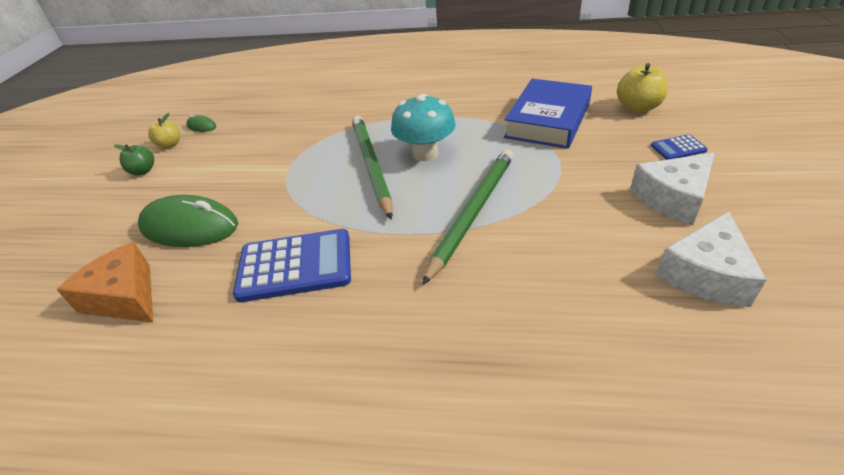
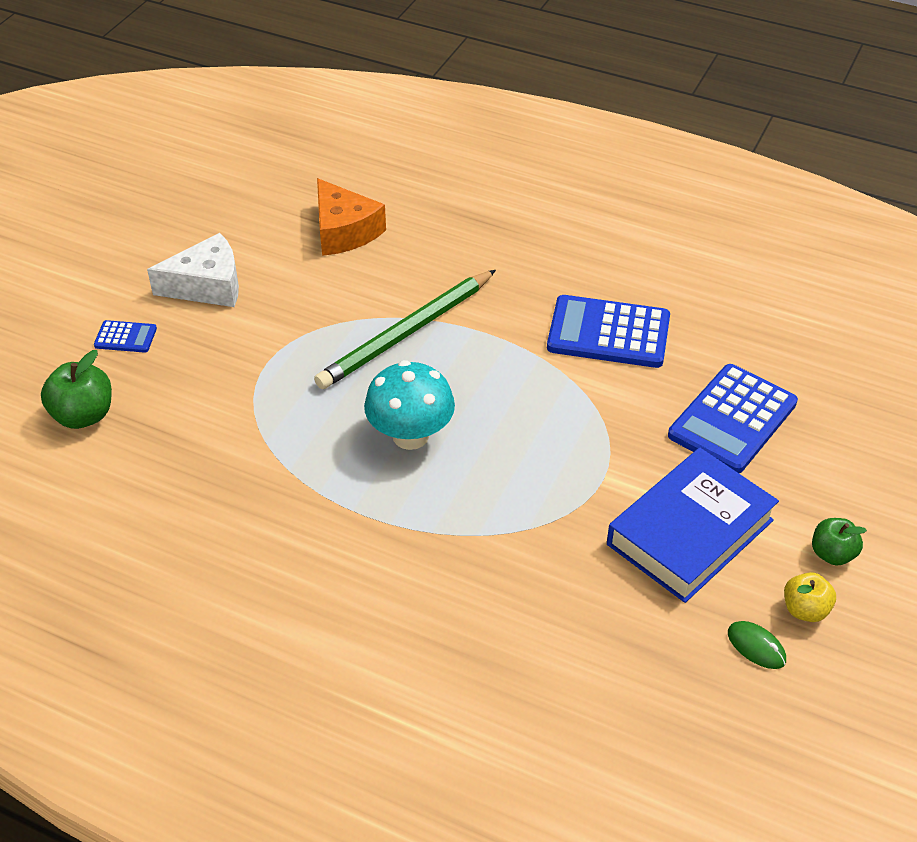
camera: 165 degrees left, 5 degrees up
orange cheese [56,242,153,323] -> orange cheese moved to [317,178,386,256]
green mouse [138,195,238,247] -> blue calculator [668,364,798,473]
green pencil [352,116,393,220] -> none
blue book [504,79,592,149] -> blue book moved to [607,448,779,603]
yellow apple [617,63,668,113] -> green apple [41,350,112,429]
white cheese [656,211,766,307] -> none

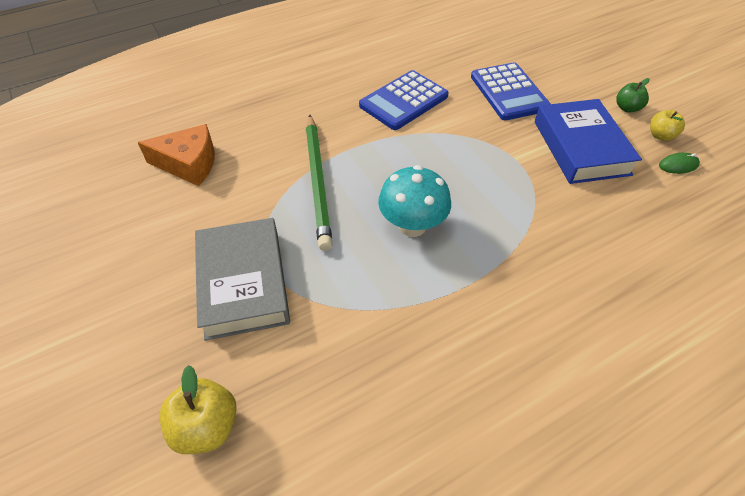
camera: 55 degrees left, 5 degrees up
green apple [41,350,112,429] -> yellow apple [159,365,237,454]
blue calculator [94,320,157,353] -> none
white cheese [147,233,239,307] -> none
none -> grey book [195,218,290,341]

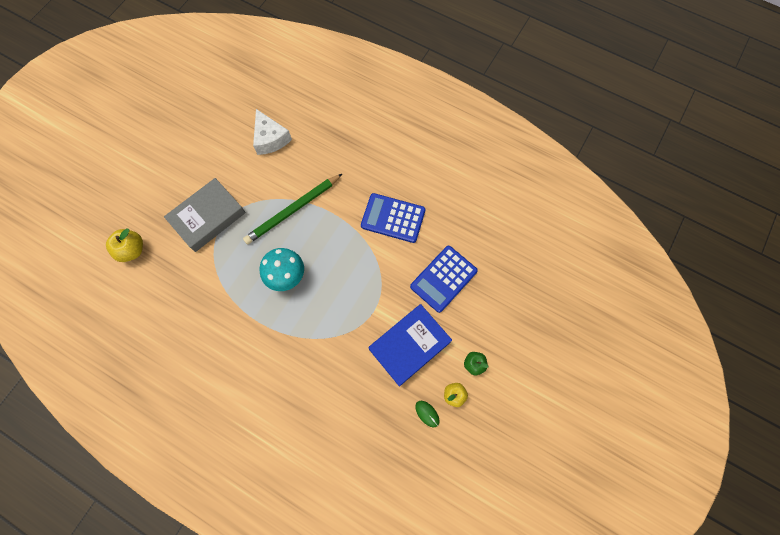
camera: 60 degrees right, 20 degrees up
orange cheese [138,124,215,186] -> white cheese [253,109,292,155]

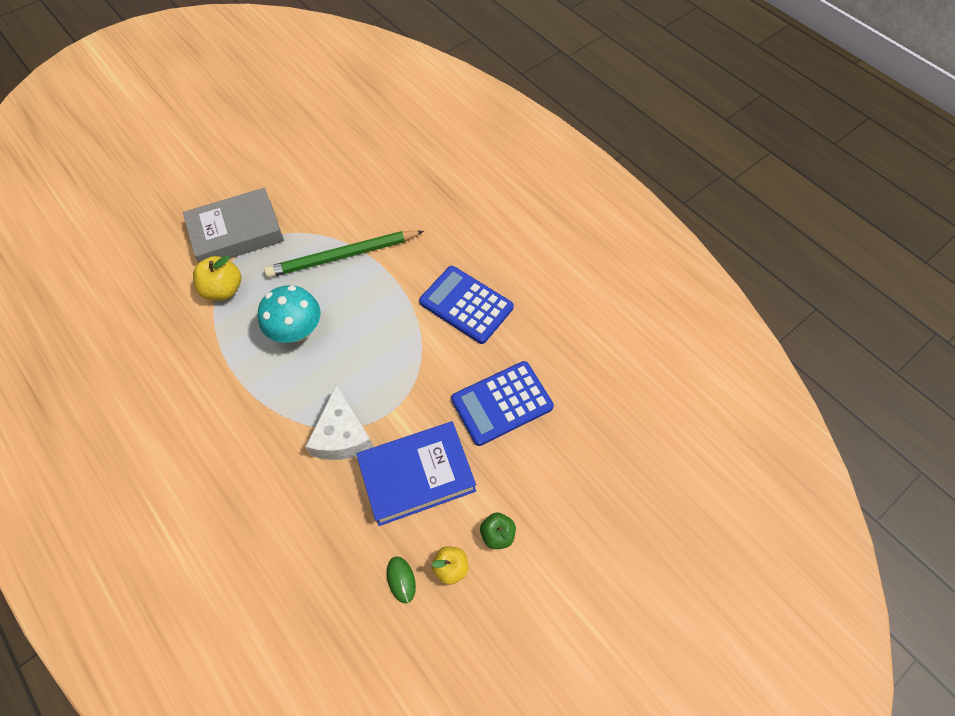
camera: 20 degrees right, 10 degrees down
yellow apple [106,228,143,262] -> yellow apple moved to [193,256,241,300]
white cheese [253,109,292,155] -> white cheese moved to [305,386,373,460]

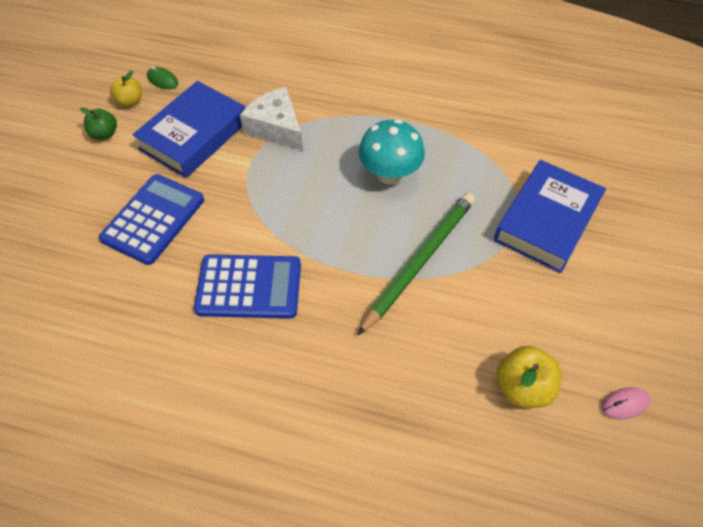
camera: 145 degrees right, 5 degrees down
grey book [183,188,284,262] -> blue book [494,160,606,273]
yellow apple [193,256,241,300] -> yellow apple moved to [497,345,562,408]
none -> pink mouse [601,387,650,420]

